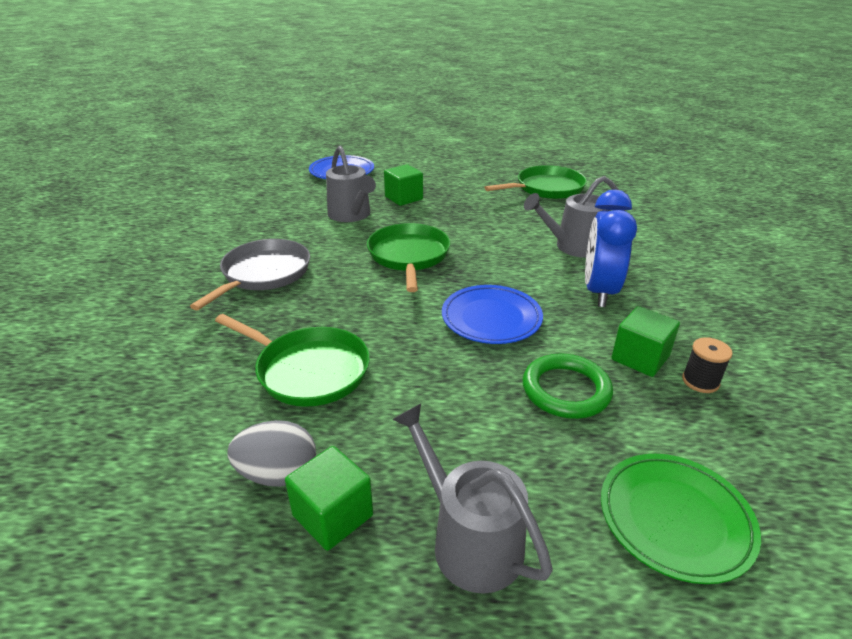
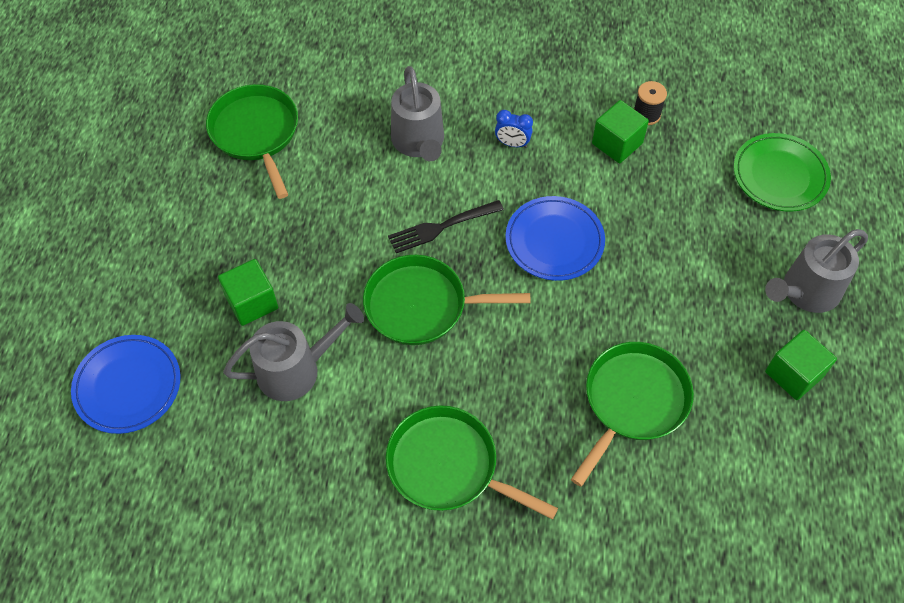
camera: 85 degrees left, 25 degrees up
grey pan [190,239,310,311] -> green pan [386,406,558,519]
grey egg [227,420,316,487] -> none
green ring [522,353,613,419] -> none
blue clock [585,190,637,307] -> blue clock [495,110,533,148], size x0.46
none -> black fork [388,200,504,253]

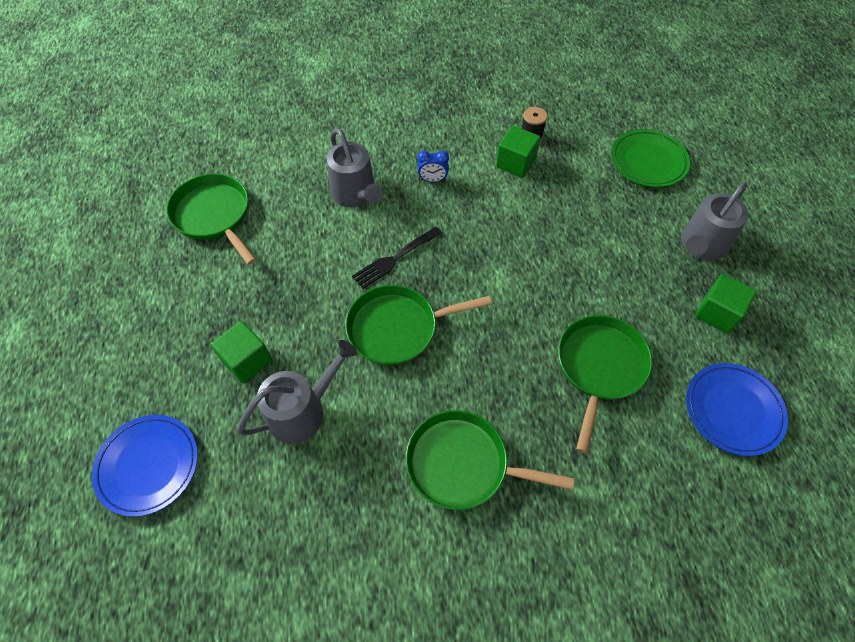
camera: 15 degrees left, 0 degrees up
blue plate [505,196,605,281] -> blue plate moved to [686,363,788,456]

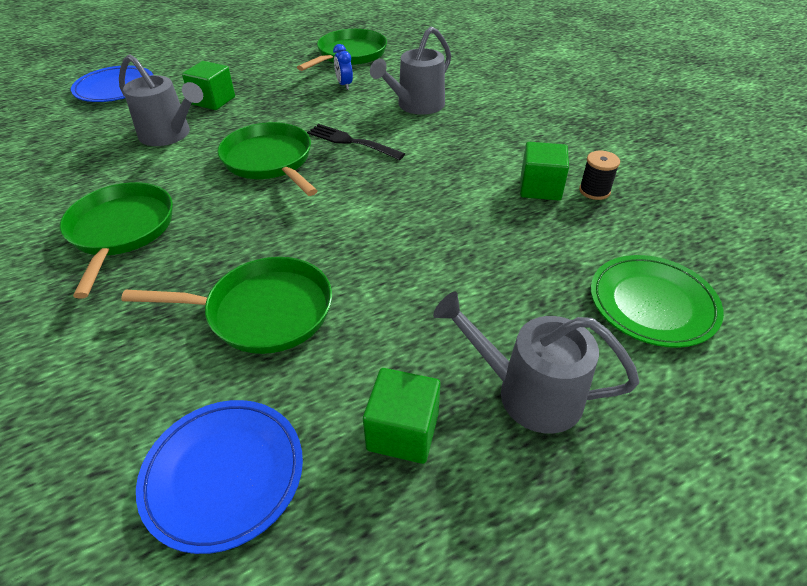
camera: 70 degrees right, 15 degrees down
blue clock [417,151,449,182] -> blue clock moved to [333,44,353,90]

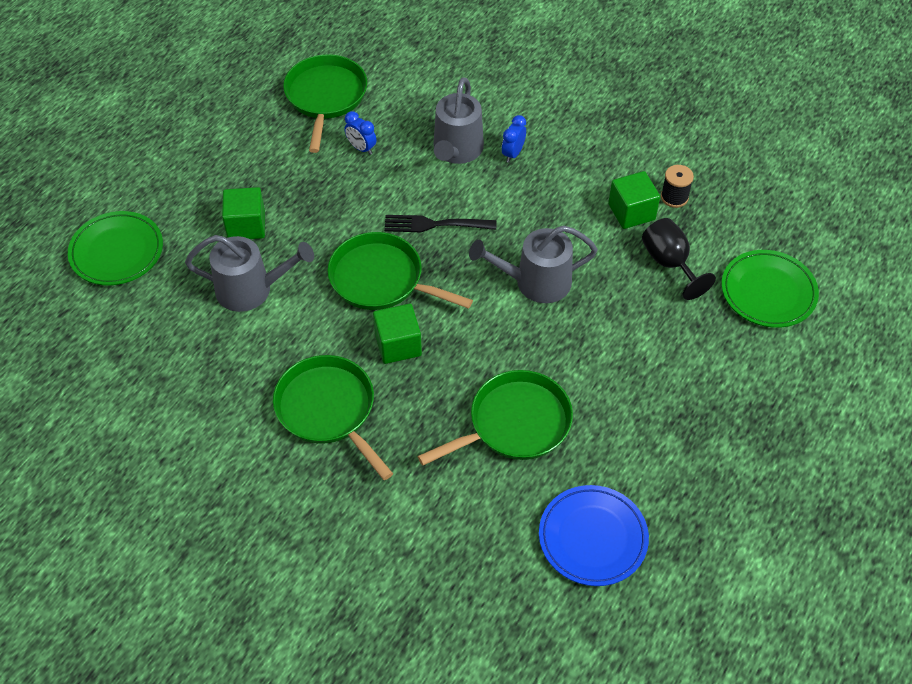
camera: 30 degrees left, 10 degrees up
blue plate [71,65,153,102] -> green plate [68,211,163,285]
green cube [363,368,441,464] -> green cube moved to [373,304,422,364]
grey watering can [433,292,639,434] -> grey watering can moved to [469,225,598,303]
none -> blue clock [502,115,526,163]
none -> black goblet [642,218,716,300]

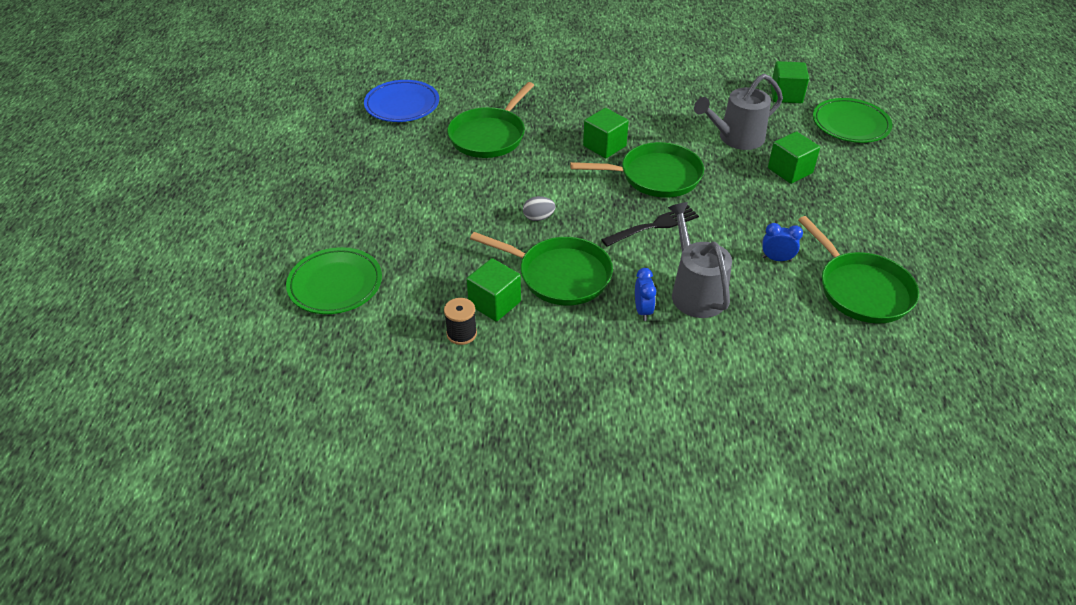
camera: 150 degrees right, 10 degrees down
green pan [273,355,393,480] -> green pan moved to [470,232,613,305]
grey watering can [469,225,598,303] -> grey egg [523,196,555,221]
black goblet [642,218,716,300] -> none
none -> green cube [771,61,809,103]

